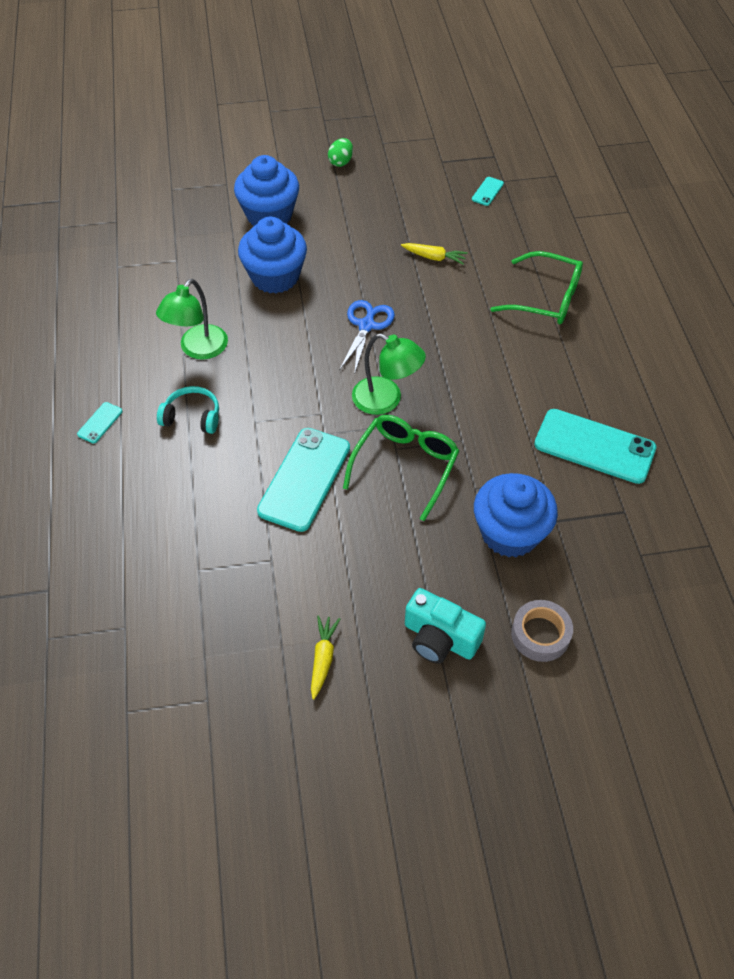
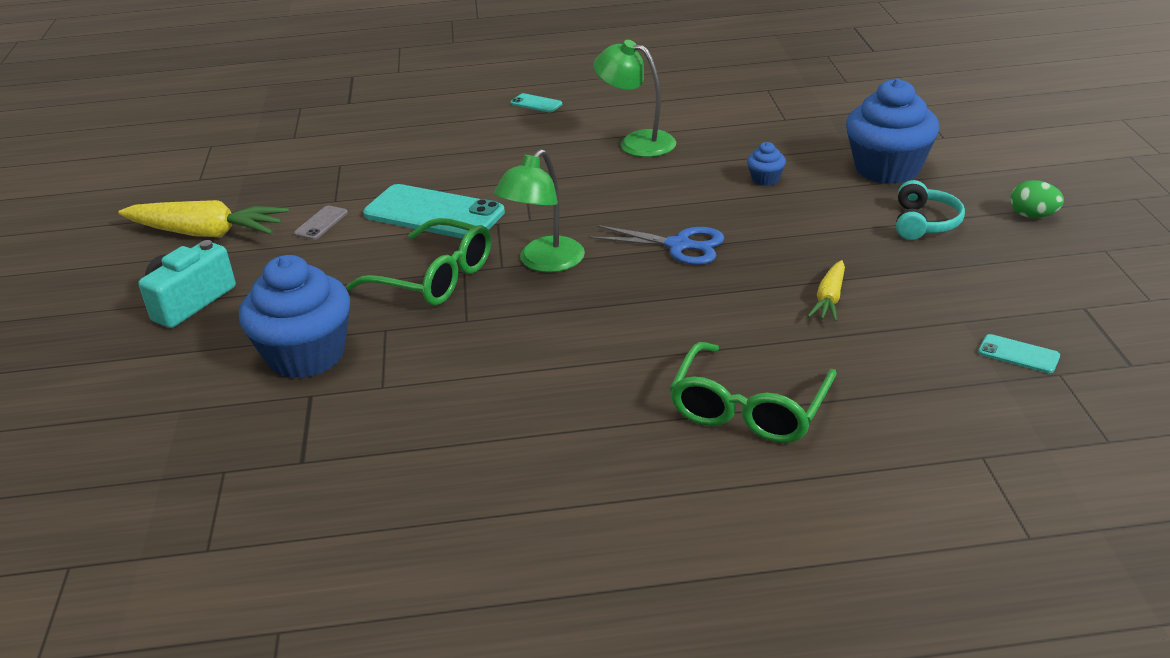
camera: 95 degrees right, 20 degrees down
turquoise headphones [157,386,219,434] -> turquoise headphones moved to [896,180,965,240]
blue cupcake [238,217,307,293] -> blue cupcake [747,142,786,186], size x0.43
yellow carrot [311,615,340,699] -> yellow carrot [118,200,289,237], size x1.90
grey tape [511,600,573,662] -> none
turquoise phone [534,409,656,484] -> none
none -> grey phone [294,206,348,240]

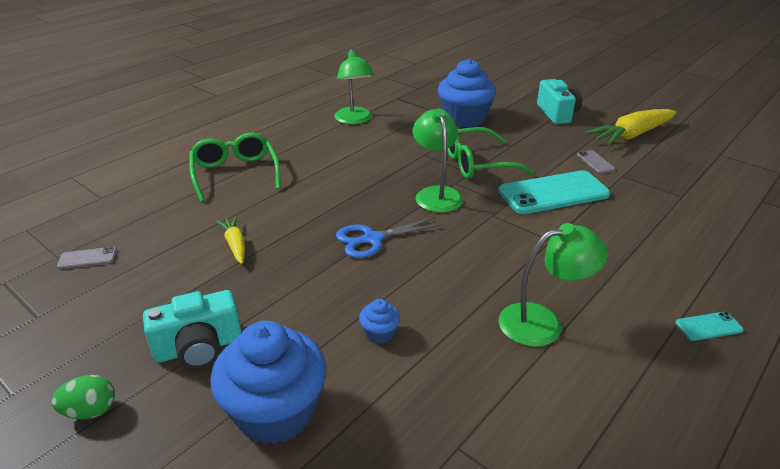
camera: 135 degrees right, 0 degrees up
turquoise headphones [896,180,965,240] -> turquoise camera [143,290,242,369]
turquoise phone [978,334,1060,373] -> grey phone [57,247,117,269]
none -> green lamp [334,48,374,124]

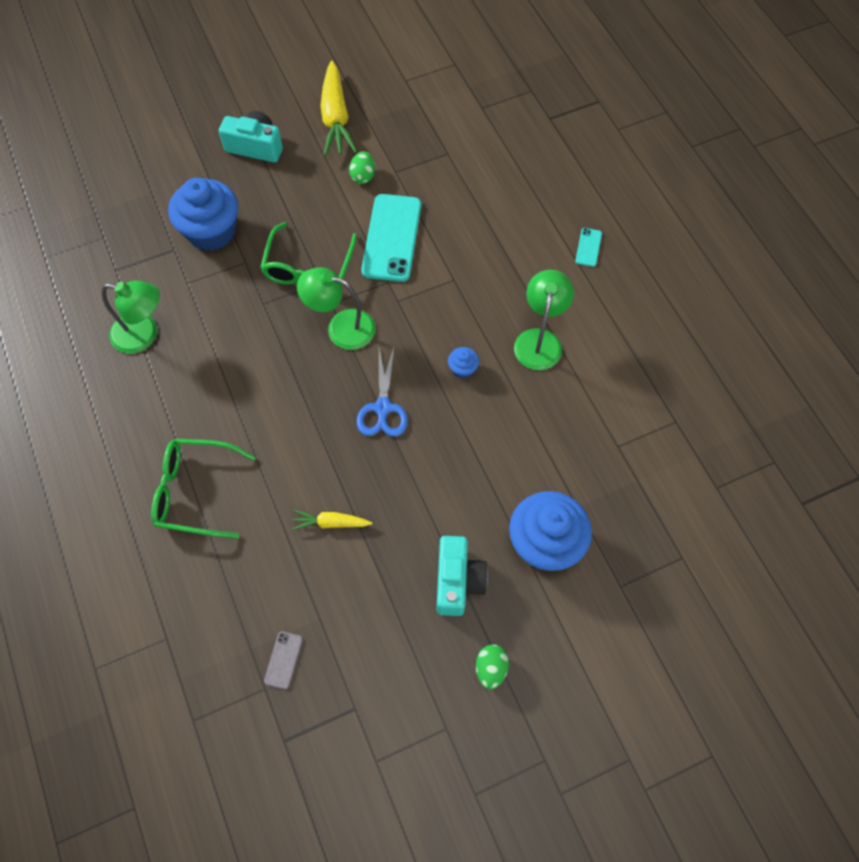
camera: 65 degrees left, 30 degrees up
blue cupcake [359,299,400,344] -> blue cupcake moved to [448,347,479,379]
grey phone [577,150,615,174] -> green egg [349,151,375,184]

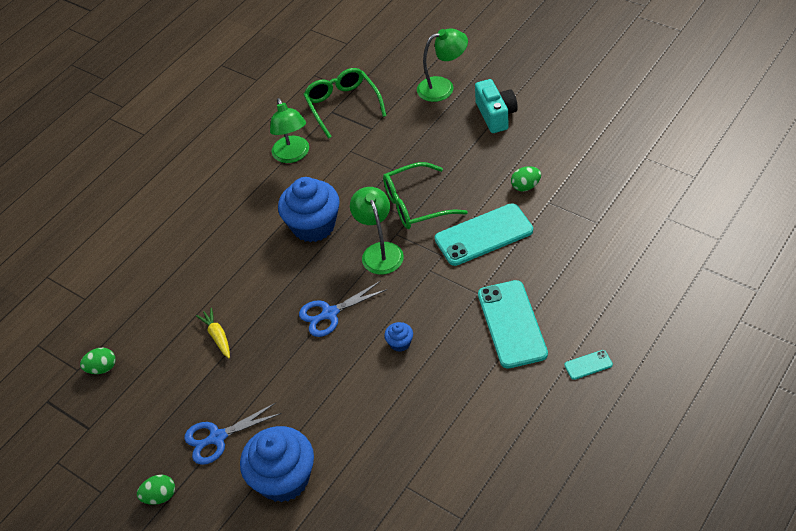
camera: 65 degrees right, 15 degrees down
green glasses [151,438,256,539] -> green glasses moved to [303,68,386,139]
blue cupcake [168,178,238,251] -> blue cupcake moved to [278,177,340,242]
grey phone [264,631,303,689] -> green egg [80,348,116,374]
yellow carrot [320,61,357,156] -> none
turquoise camera [436,536,488,616] -> blue scissors [184,403,282,465]
green lamp [514,270,574,370] -> green lamp moved to [417,28,468,102]
none -> turquoise phone [478,280,548,368]

